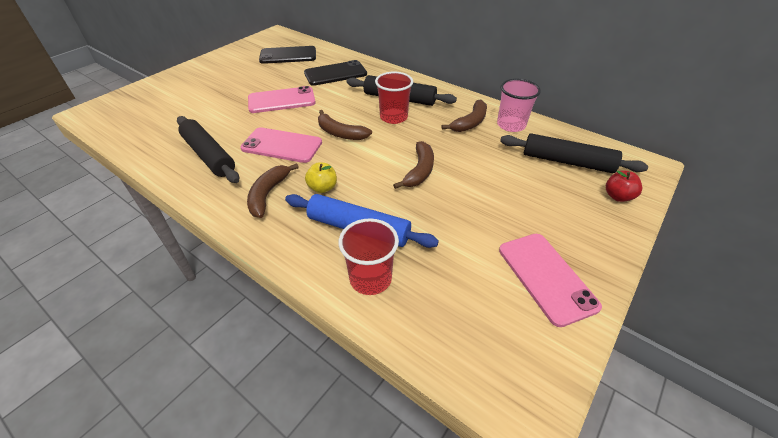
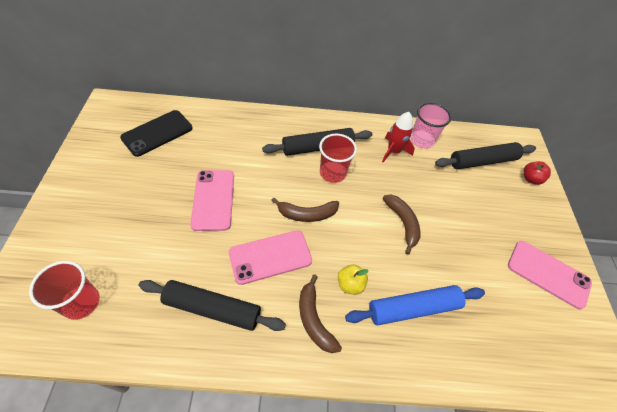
camera: 40 degrees left, 10 degrees up
pink phone [248,86,316,113] -> pink phone turned 45 degrees counterclockwise [190,170,234,231]
black phone [304,60,367,86] -> none
red cup [338,218,399,295] -> red cup moved to [29,261,100,320]
brown banana [442,100,487,132] -> red rocket [382,112,415,162]

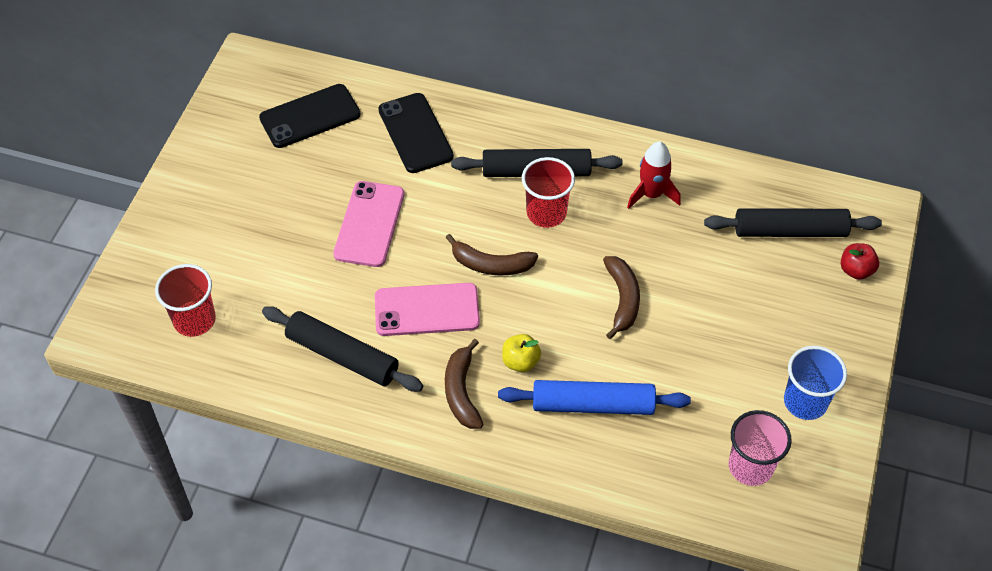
camera: 20 degrees right, 0 degrees up
pink cup [410,103,451,149] -> pink cup moved to [728,410,792,486]
pink phone [508,241,592,310] -> blue cup [784,346,847,420]
none -> black phone [378,93,454,173]

